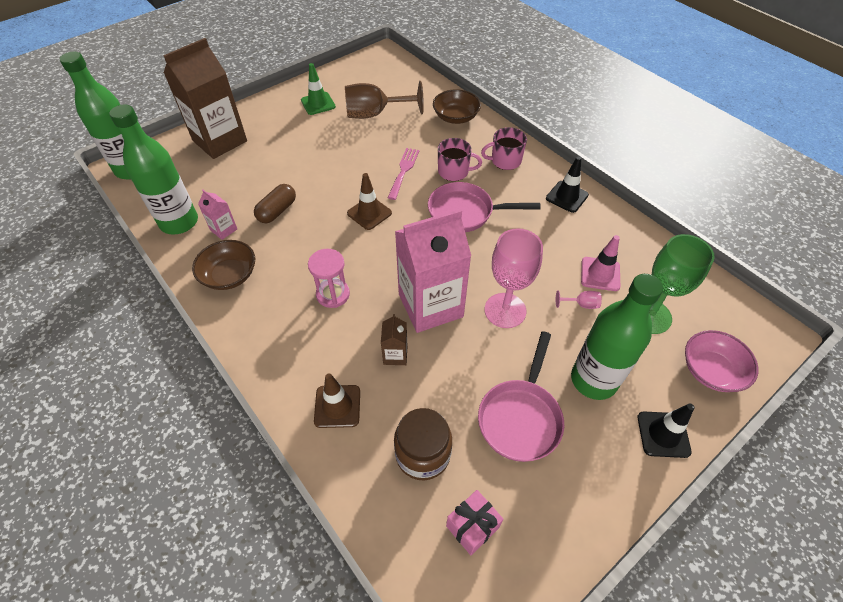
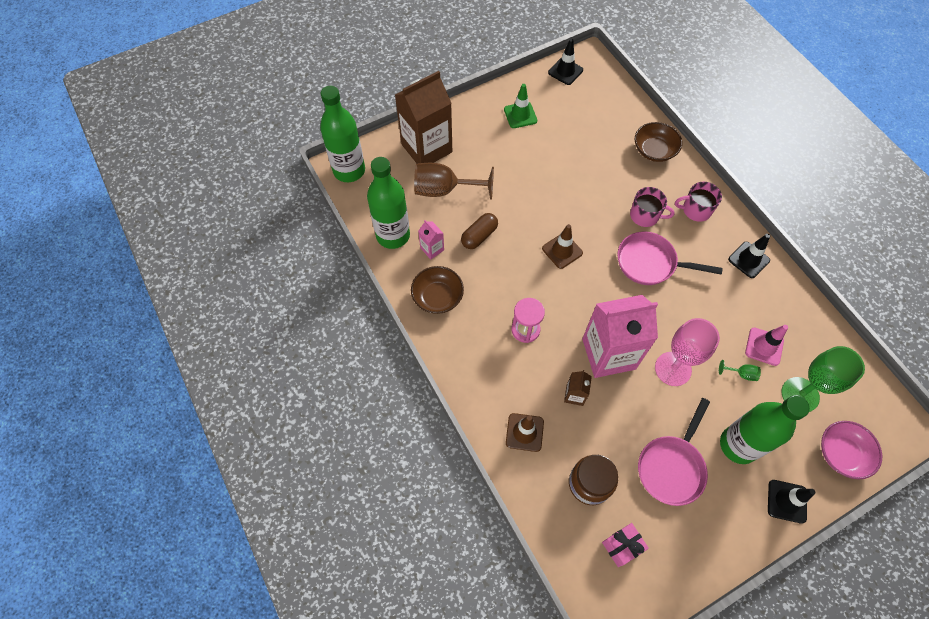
camera: 10 degrees right, 10 degrees up
brown goblet [345,81,424,119] -> brown goblet moved to [414,163,494,200]
pink fork [388,148,419,200] -> none
pink goblet [556,290,602,309] -> green goblet [719,360,761,381]
none -> black traffic cone [548,39,583,85]

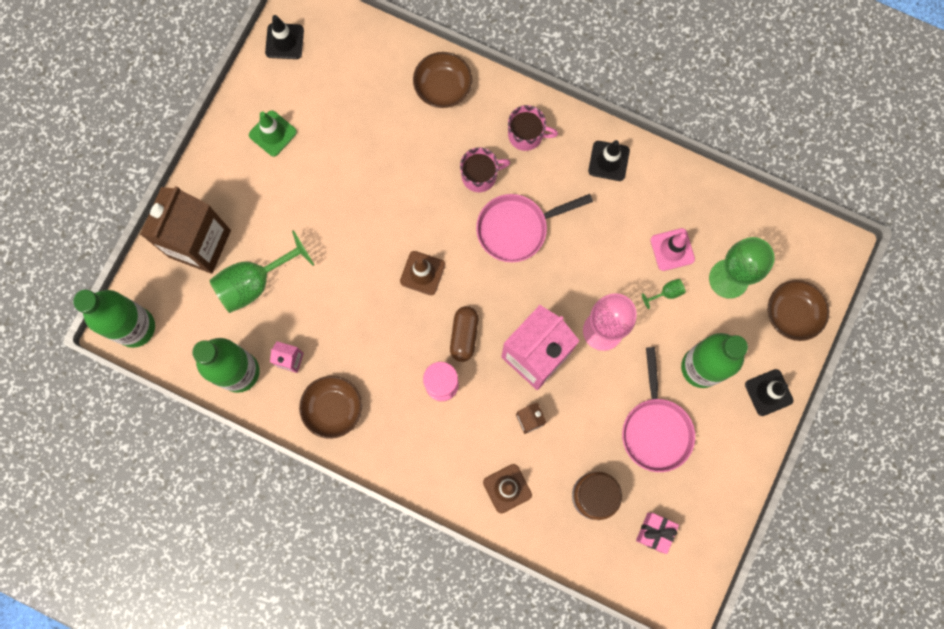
camera: 35 degrees left, 15 degrees up
brown goblet [414,163,494,200] -> green goblet [209,230,314,313]
brown capsule [461,213,498,249] -> brown capsule moved to [450,306,478,362]
pink mug [675,182,722,222] -> pink mug turned 135 degrees counterclockwise [508,105,558,151]
pink bowl [821,421,882,479] -> brown bowl [768,280,829,341]

